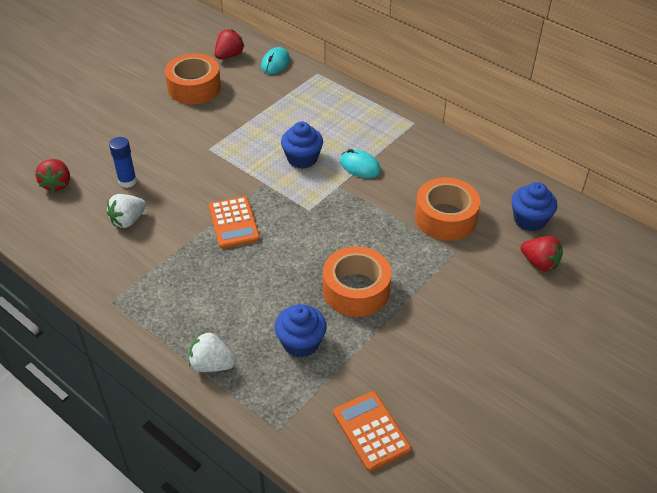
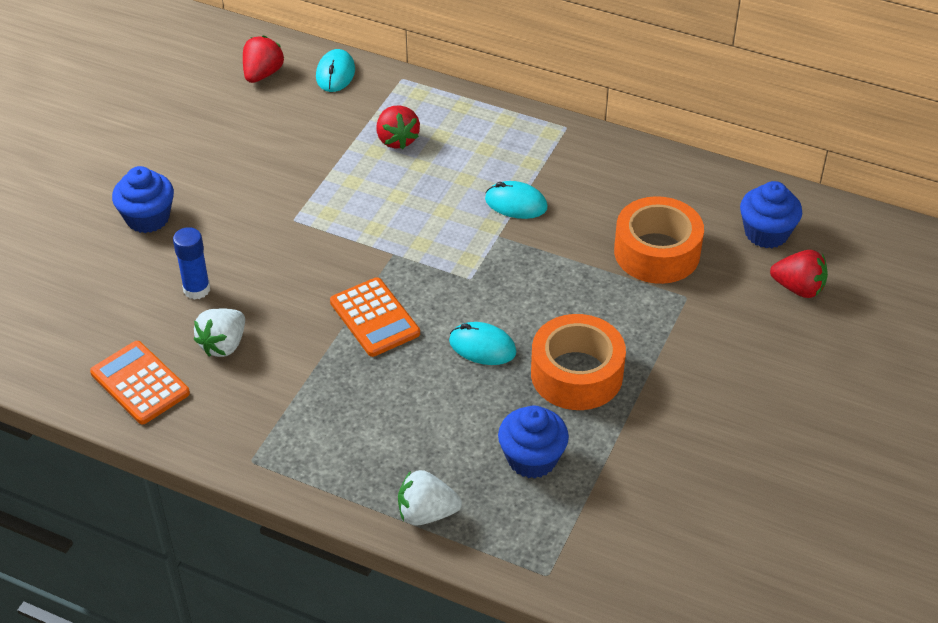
camera: 15 degrees left, 0 degrees up
red strawberry [35,159,70,192] -> red strawberry moved to [376,105,420,149]
orange tape [165,53,221,104] -> none
blue cupcake [281,122,323,169] -> blue cupcake moved to [112,166,174,233]
orange calculator [333,391,411,472] -> orange calculator moved to [90,341,190,424]
none -> turquoise mouse [449,322,517,365]

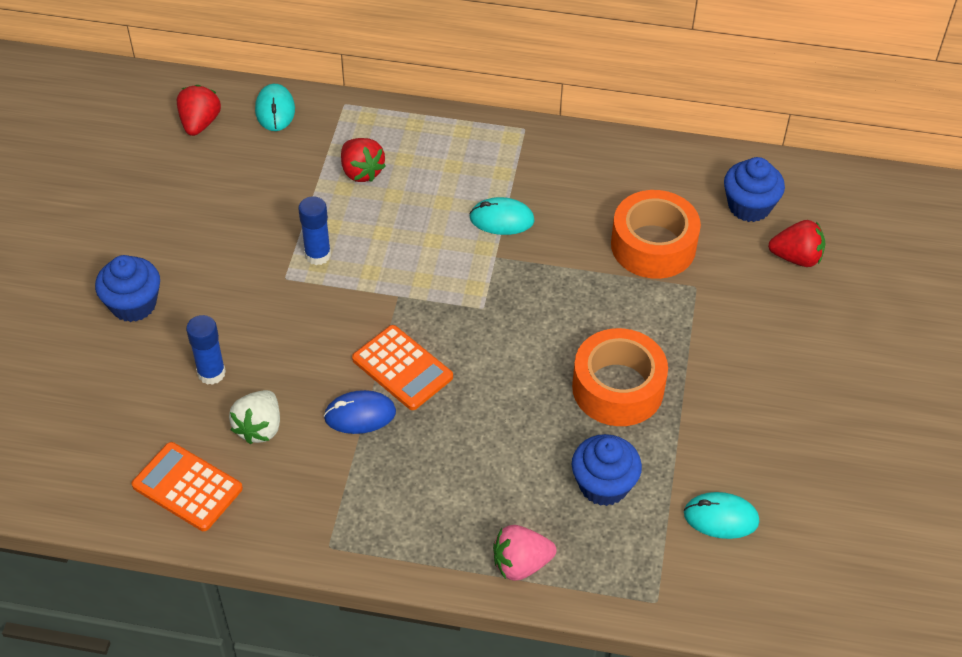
camera: 15 degrees left, 5 degrees up
white strawberry [398,470,462,526] -> pink strawberry [493,525,556,581]
turquoise mouse [449,322,517,365] -> turquoise mouse moved to [684,492,759,539]
none -> blue glue stick [298,196,331,265]
none -> blue mouse [324,390,396,434]

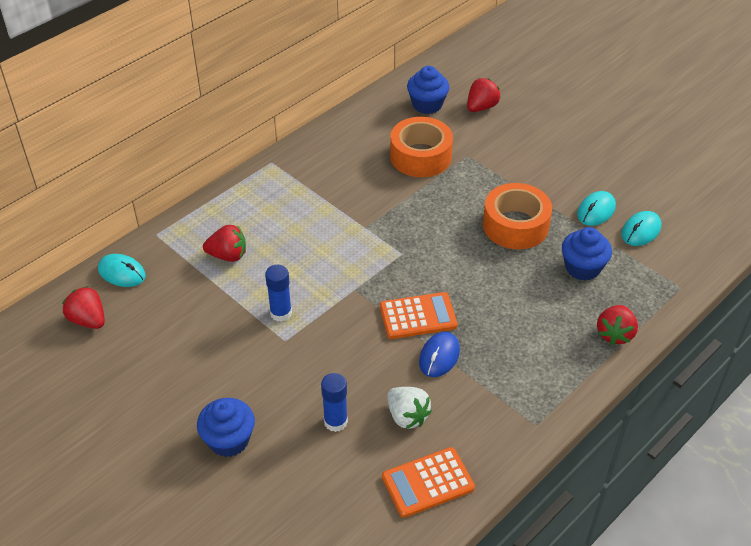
camera: 55 degrees left, 5 degrees down
turquoise mouse [469,197,535,235] -> turquoise mouse moved to [577,191,616,226]
pink strawberry [493,525,556,581] -> red strawberry [597,305,638,345]

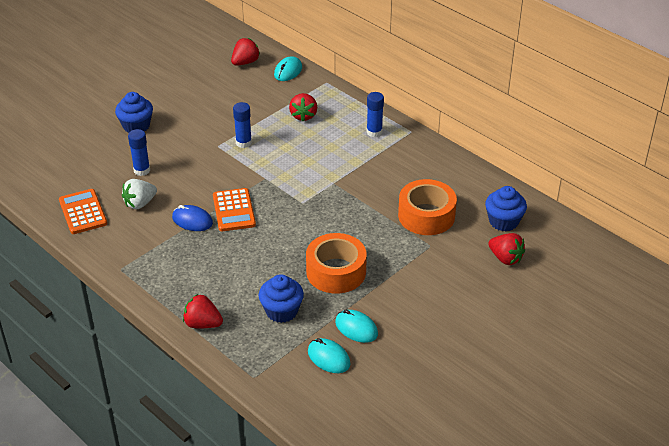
camera: 90 degrees right, 5 degrees down
none -> blue glue stick [367,92,384,137]

